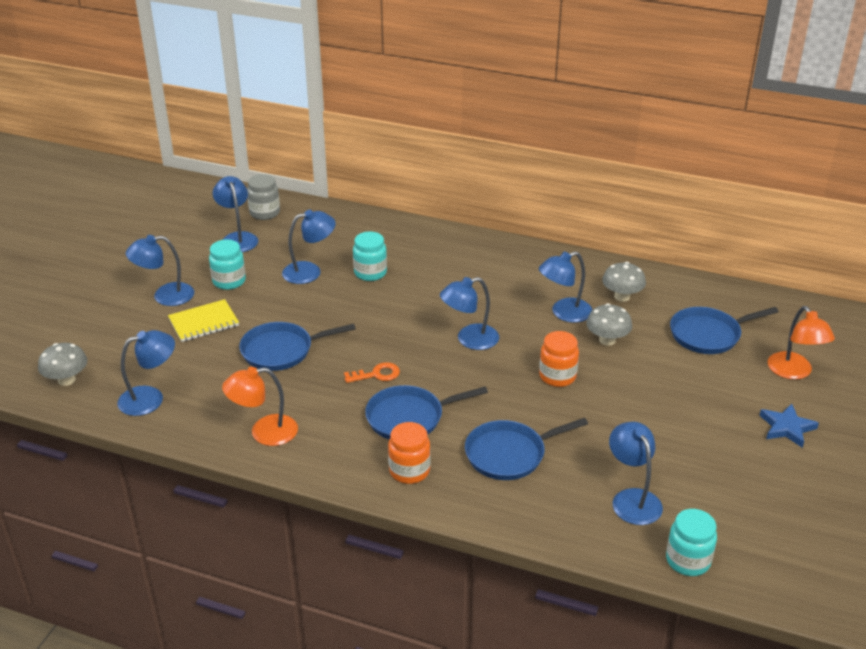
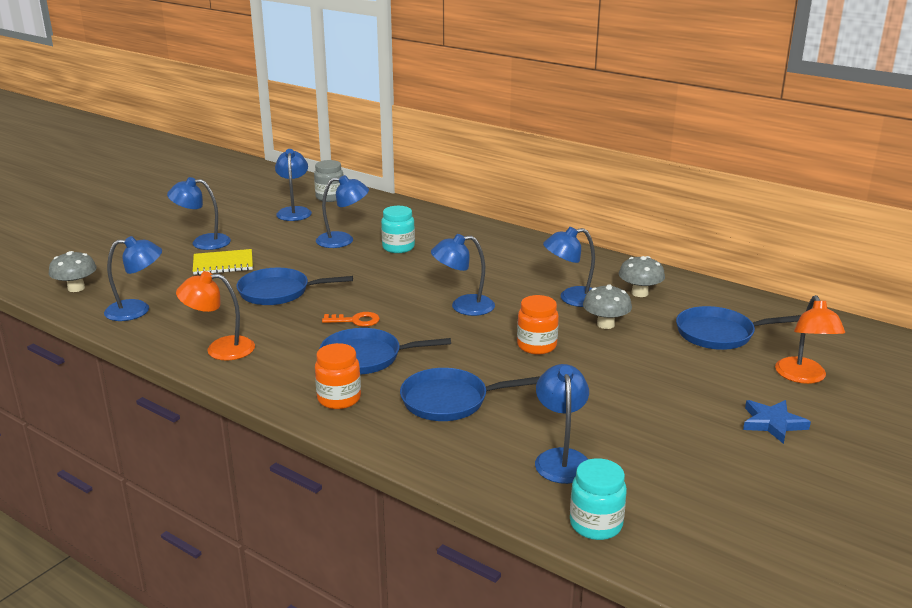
camera: 15 degrees right, 10 degrees down
turquoise jar [209,240,246,290] -> none

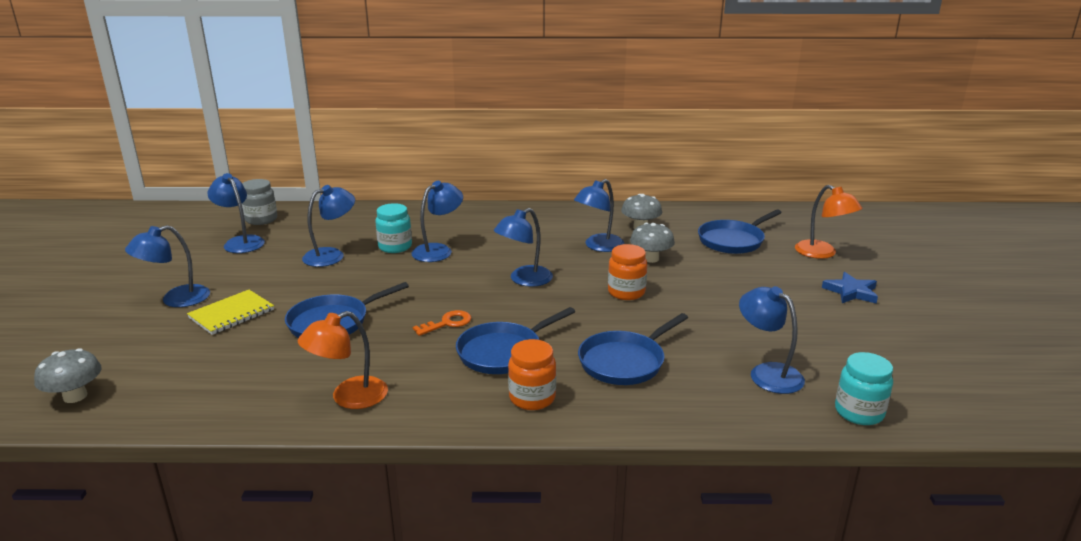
camera: 35 degrees left, 0 degrees up
blue lamp [104,236,162,321] -> blue lamp moved to [411,181,463,262]

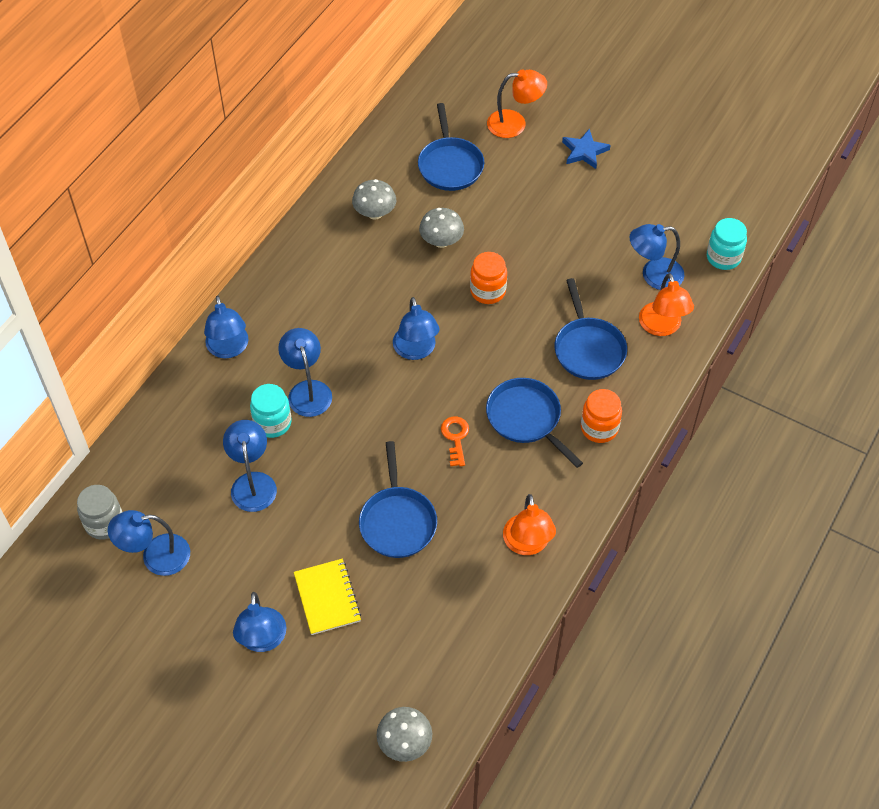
camera: 60 degrees left, 30 degrees up
blue pan [456,307,575,374] -> blue pan turned 150 degrees clockwise [486,378,583,468]
blue lamp [574,179,624,252] -> blue lamp moved to [204,296,248,358]
none -> orange lamp [639,273,694,336]

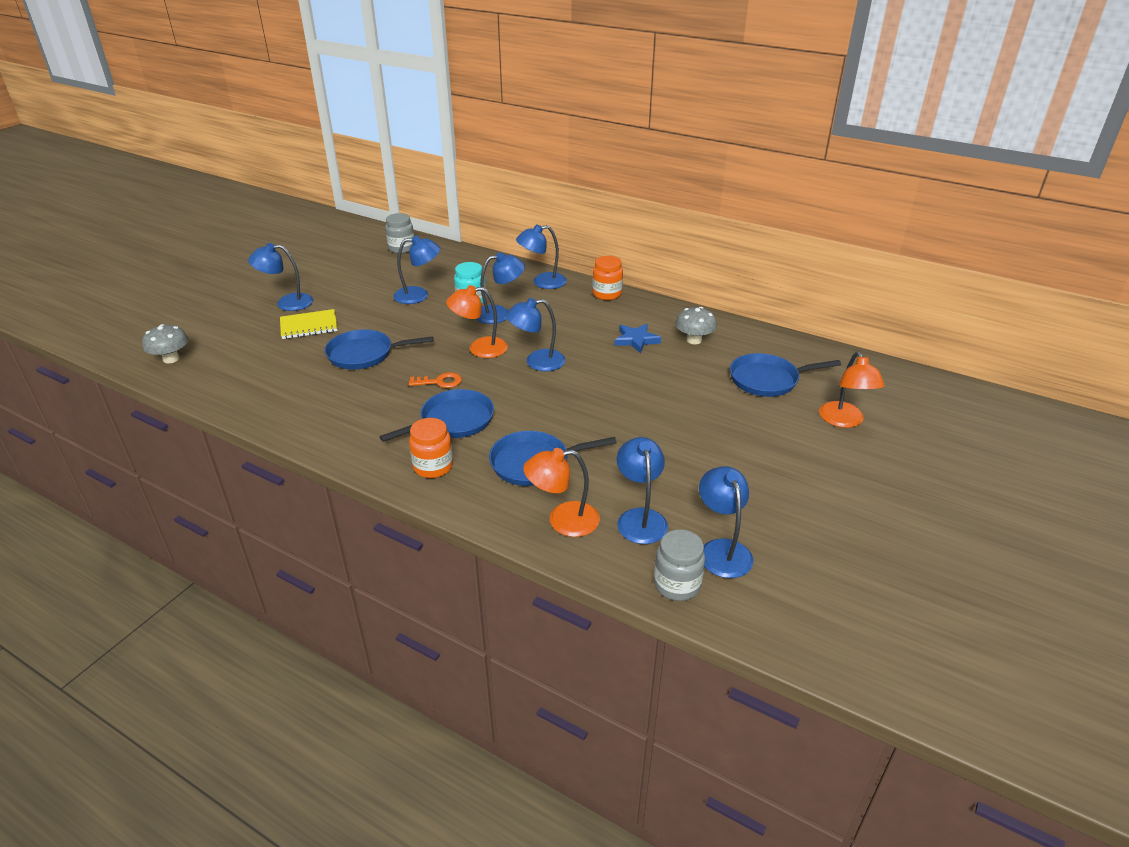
camera: 90 degrees right, 20 degrees down
blue lamp [108,510,190,576] -> blue lamp moved to [699,466,753,578]
grey mushroom [419,208,464,248] -> none
orange jar [470,252,507,304] -> orange jar moved to [592,256,623,300]
orange lamp [503,494,556,555] -> orange lamp moved to [446,285,508,358]
blue star [562,128,611,169] -> blue star moved to [614,324,661,354]
turquoise jar [707,218,747,270] -> grey jar [654,529,705,601]

